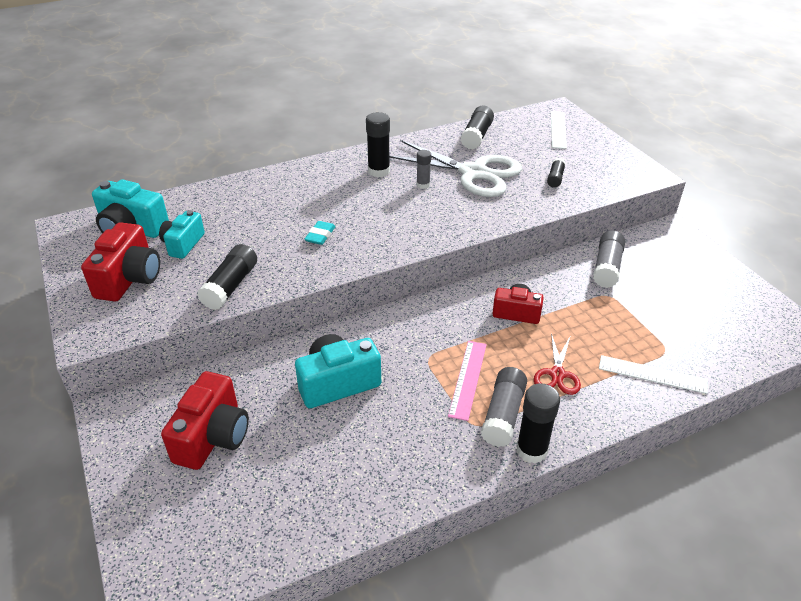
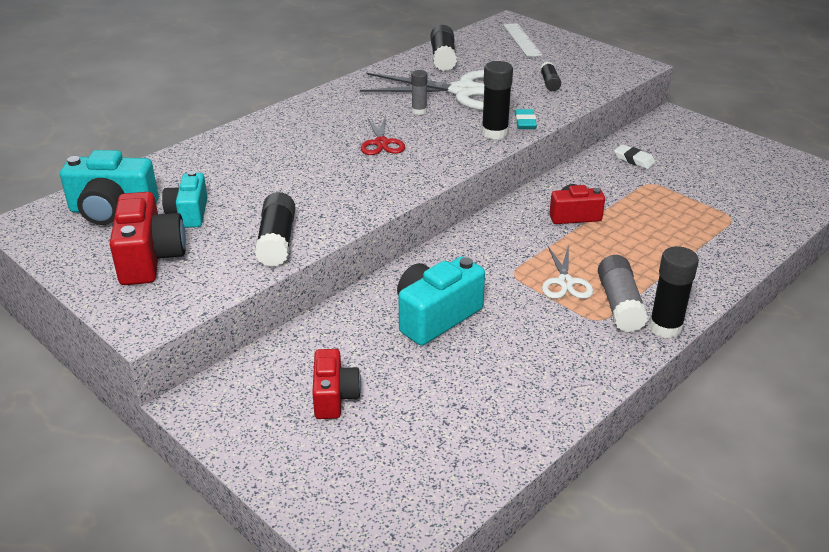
camera: 20 degrees left, 5 degrees down
red camera [161,371,249,470] -> red camera [312,349,361,419], size x0.65
turquoise eraser [305,221,336,245] -> turquoise eraser moved to [515,109,537,129]
black glue stick [366,112,390,177] -> black glue stick moved to [482,61,513,140]
pink ruler [448,341,487,421] -> white scissors [542,245,593,299]
red scissors [534,333,581,395] -> red scissors moved to [361,116,405,155]
grey glue stick [593,231,625,288] -> white eraser [614,144,656,169]
white ruler [599,355,708,394] -> none

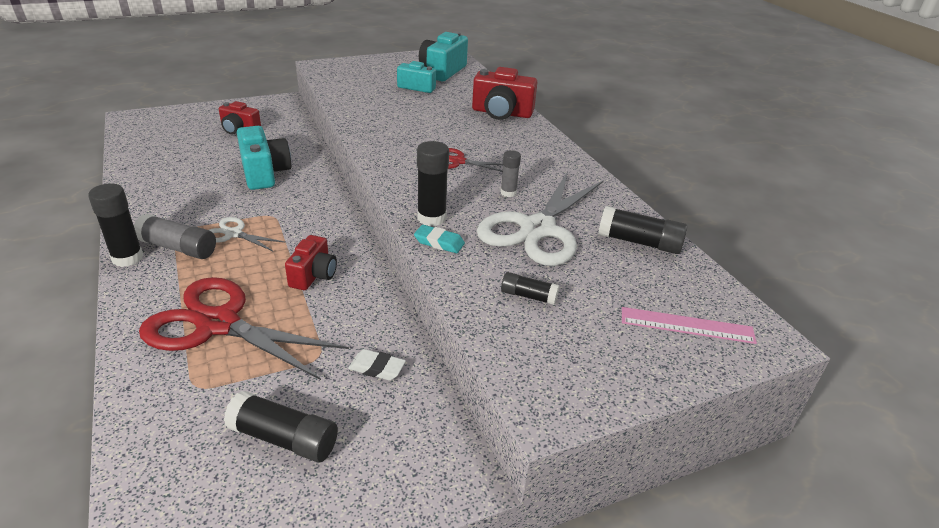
camera: 110 degrees right, 0 degrees up
red camera [109,192,186,285] -> red camera moved to [472,67,537,120]
black glue stick [254,192,295,267] -> black glue stick moved to [224,391,338,463]
white ruler [503,23,542,57] -> pink ruler [622,307,757,344]
white eraser [614,144,656,169] -> white eraser turned 45 degrees clockwise [348,349,406,380]
none -> red scissors [139,277,349,380]

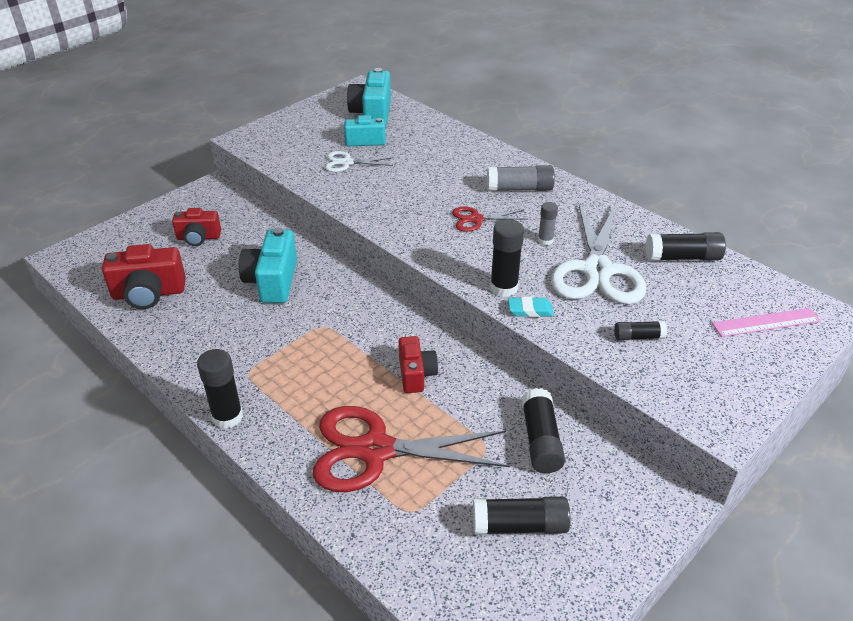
camera: 20 degrees left, 5 degrees up
grey glue stick [134,214,216,259] -> grey glue stick moved to [487,165,555,191]
white scissors [209,217,285,252] -> white scissors moved to [325,151,393,172]
turquoise camera [237,126,291,190] -> turquoise camera turned 135 degrees counterclockwise [239,227,297,303]
white eraser [348,349,406,380] -> black glue stick [521,388,565,473]
red camera [472,67,537,120] -> red camera moved to [102,244,186,309]

